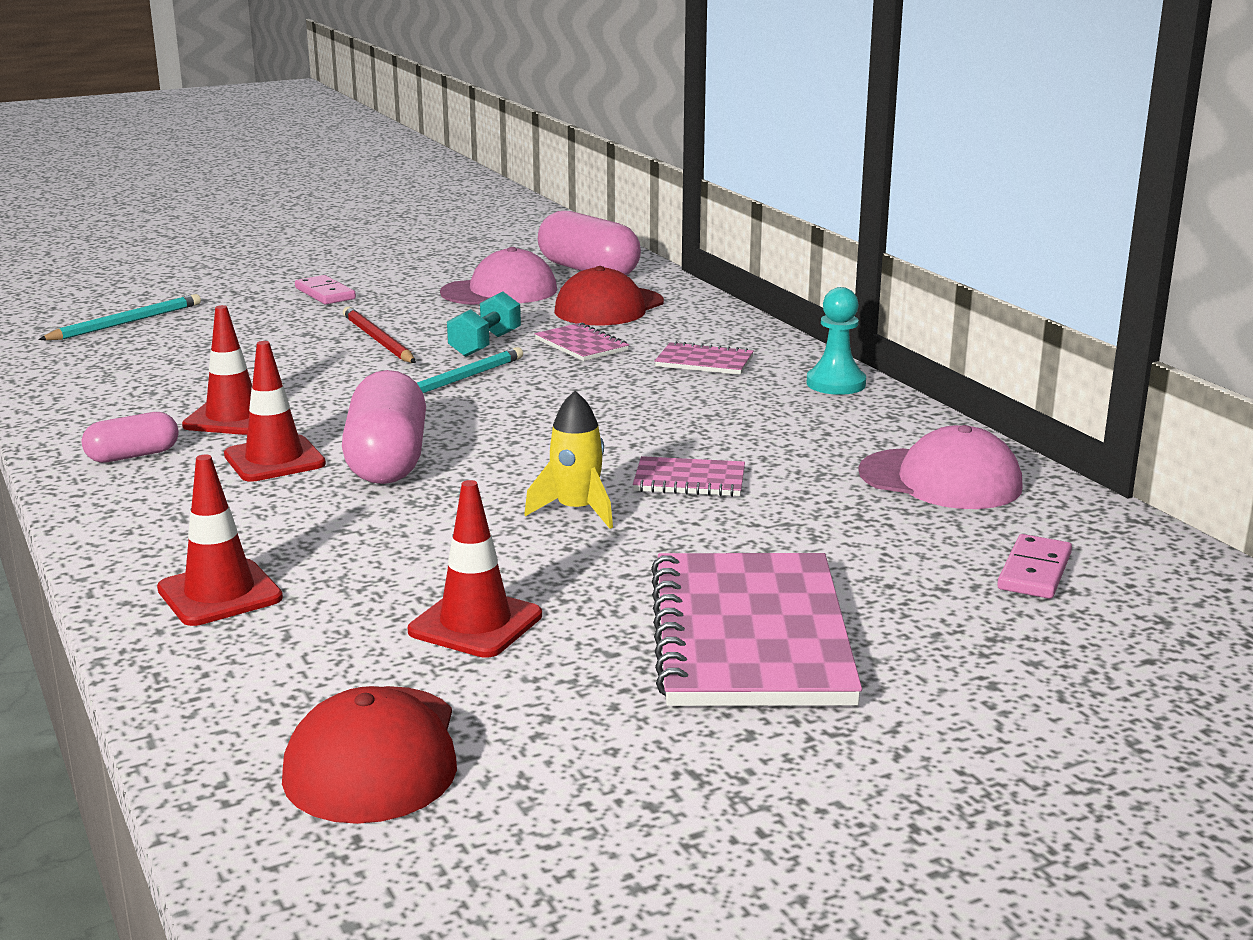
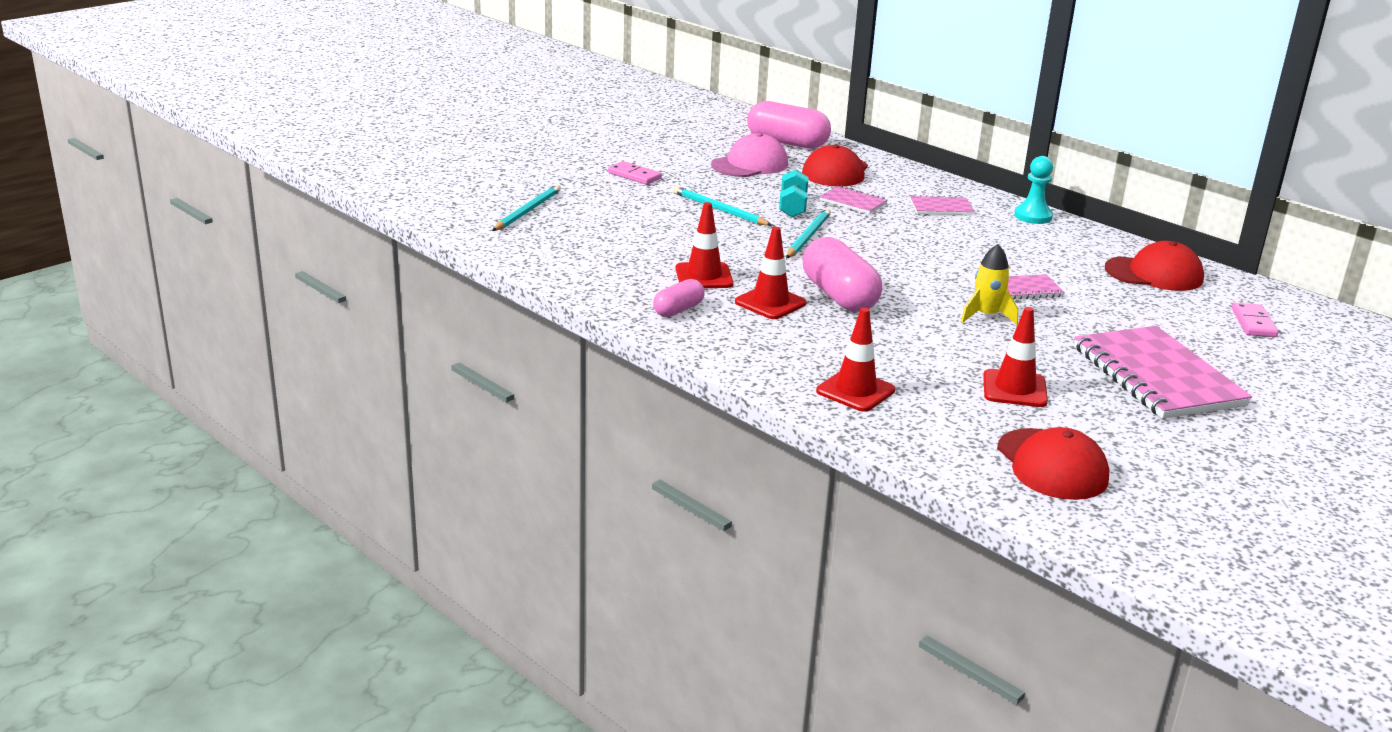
camera: 20 degrees left, 5 degrees up
red pencil [343,306,416,363] -> turquoise pencil [673,186,772,226]
pink cap [858,425,1023,509] -> red cap [1105,241,1204,291]

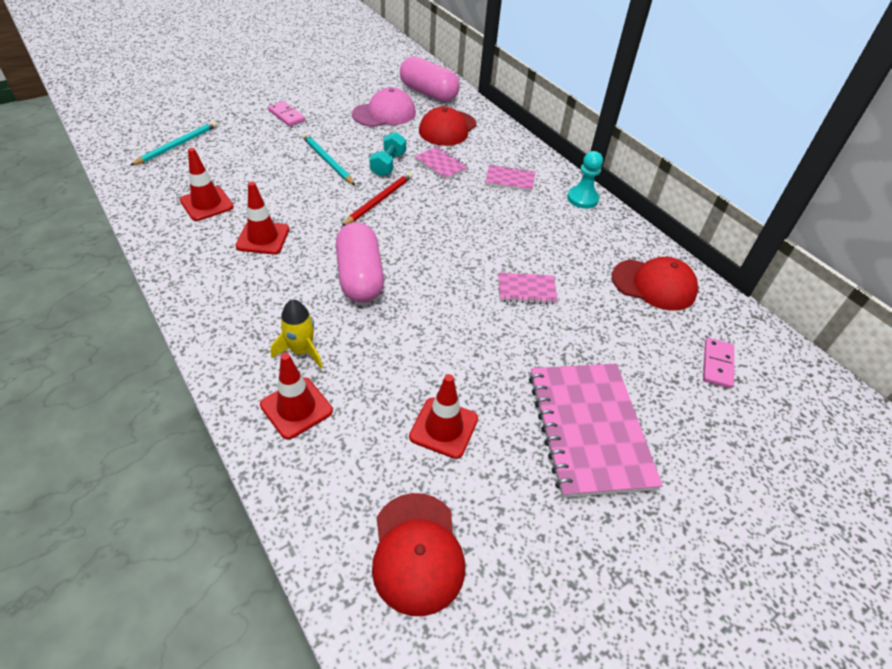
camera: 10 degrees right, 20 degrees up
pink capsule [653,279,705,317] -> none
red traffic cone [735,227,806,319] -> red traffic cone moved to [180,148,234,221]
turquoise pencil [786,208,831,258] -> red pencil [342,172,413,226]
yellow rocket [961,244,1018,324] -> yellow rocket moved to [271,299,323,368]

